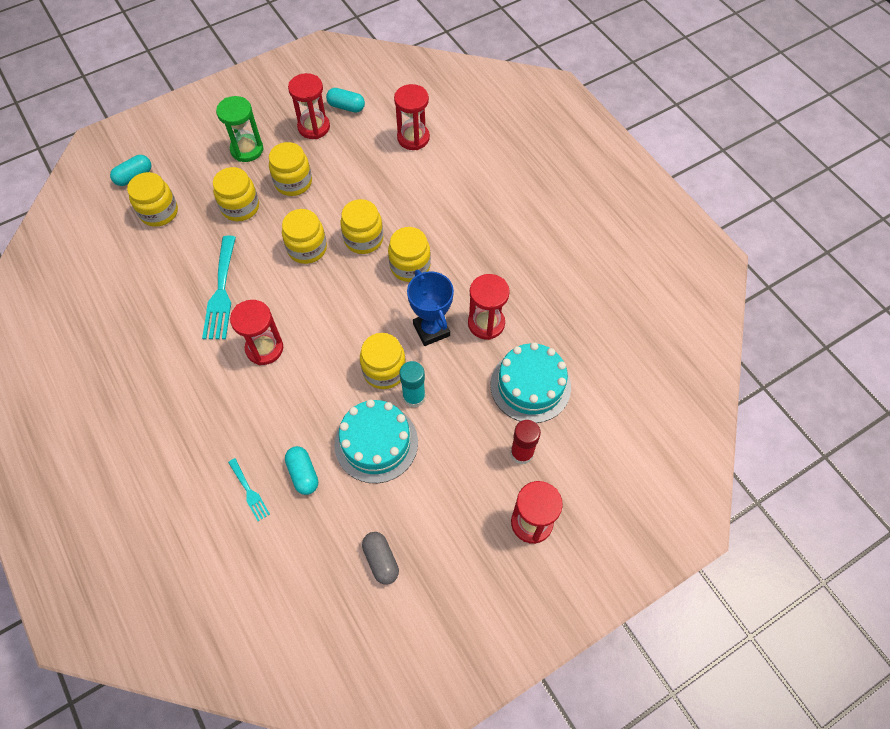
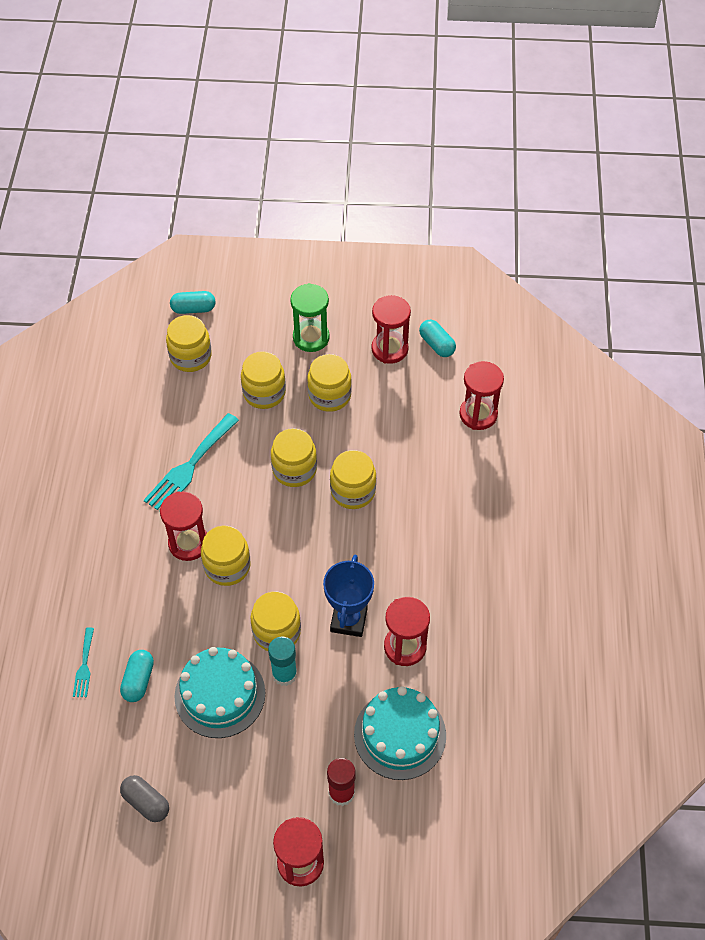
camera: 35 degrees right, 5 degrees down
grey capsule [362,532,399,585] -> grey capsule turned 60 degrees counterclockwise [120,775,169,822]
yellow jar [388,227,431,282] -> yellow jar moved to [201,526,250,586]

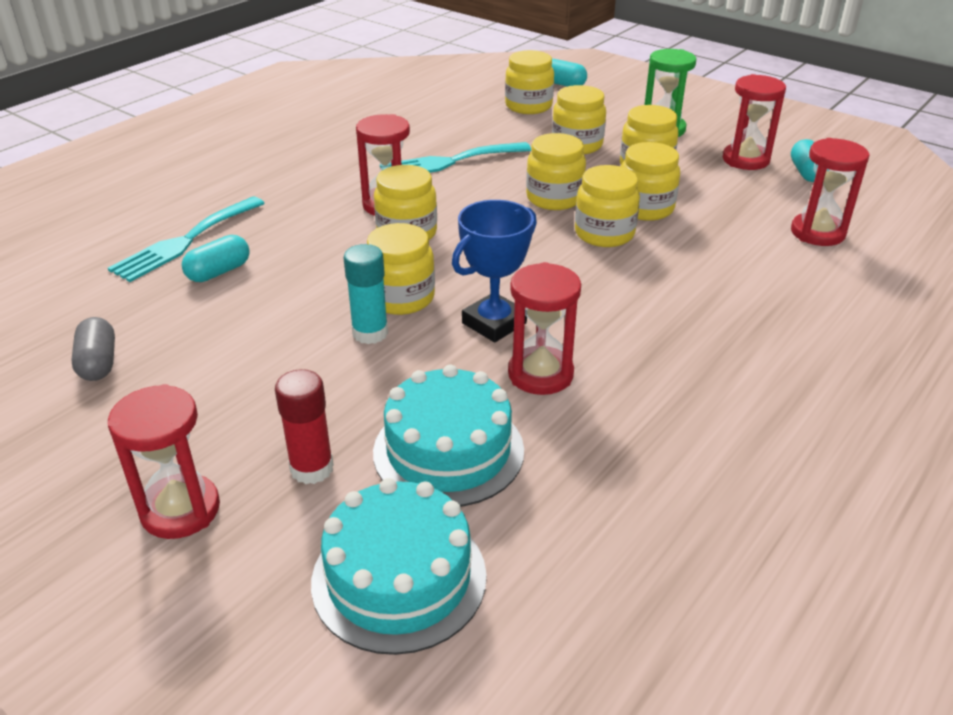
camera: 35 degrees right, 20 degrees down
turquoise fork [73,627,94,697] -> turquoise fork [108,197,265,282], size x1.91
turquoise cake [174,647,265,738] -> turquoise cake moved to [311,478,486,655]
none -> yellow jar [621,142,680,221]

